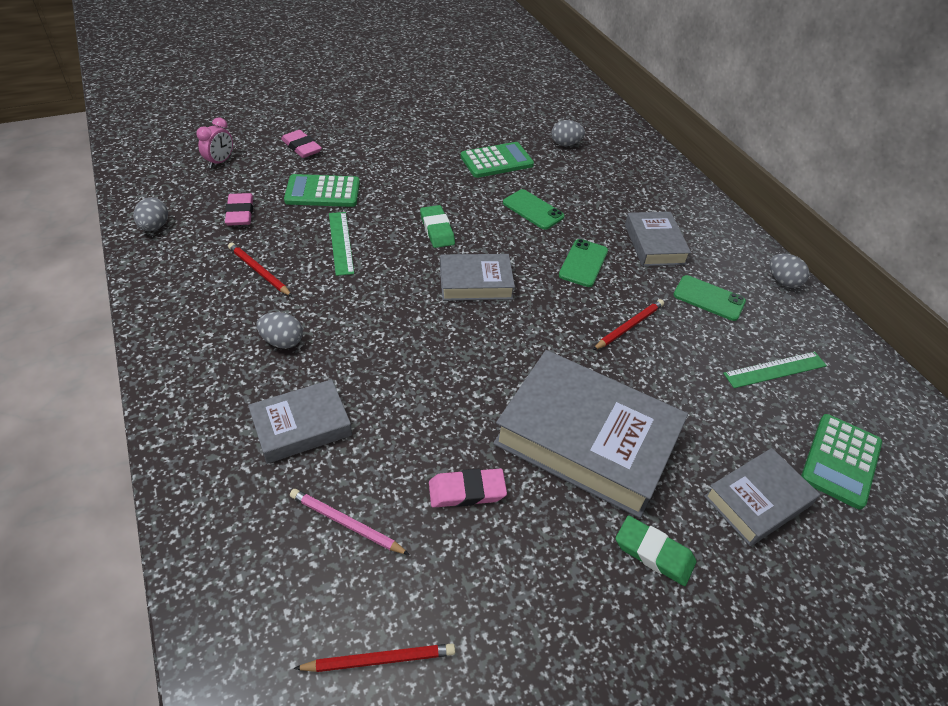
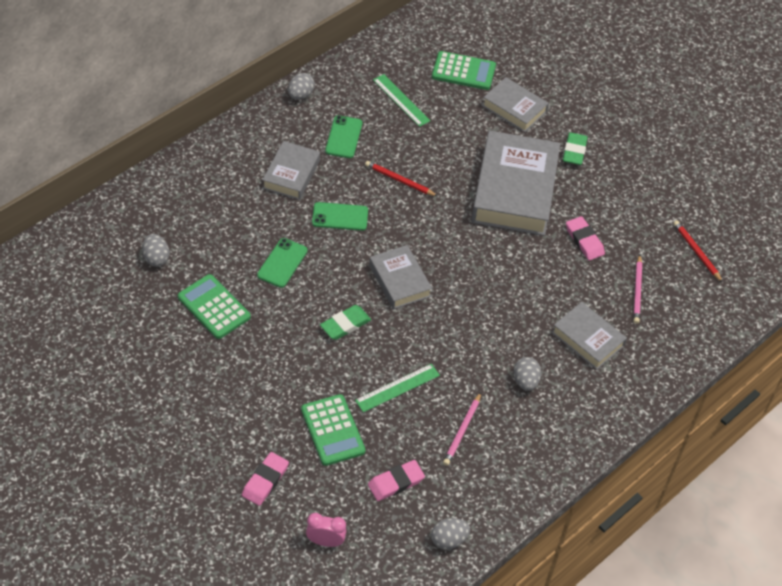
camera: 110 degrees left, 5 degrees up
red pencil [228,242,292,296] -> pink pencil [443,392,481,466]
grey book [625,212,691,266] -> grey book turned 45 degrees counterclockwise [263,141,320,200]

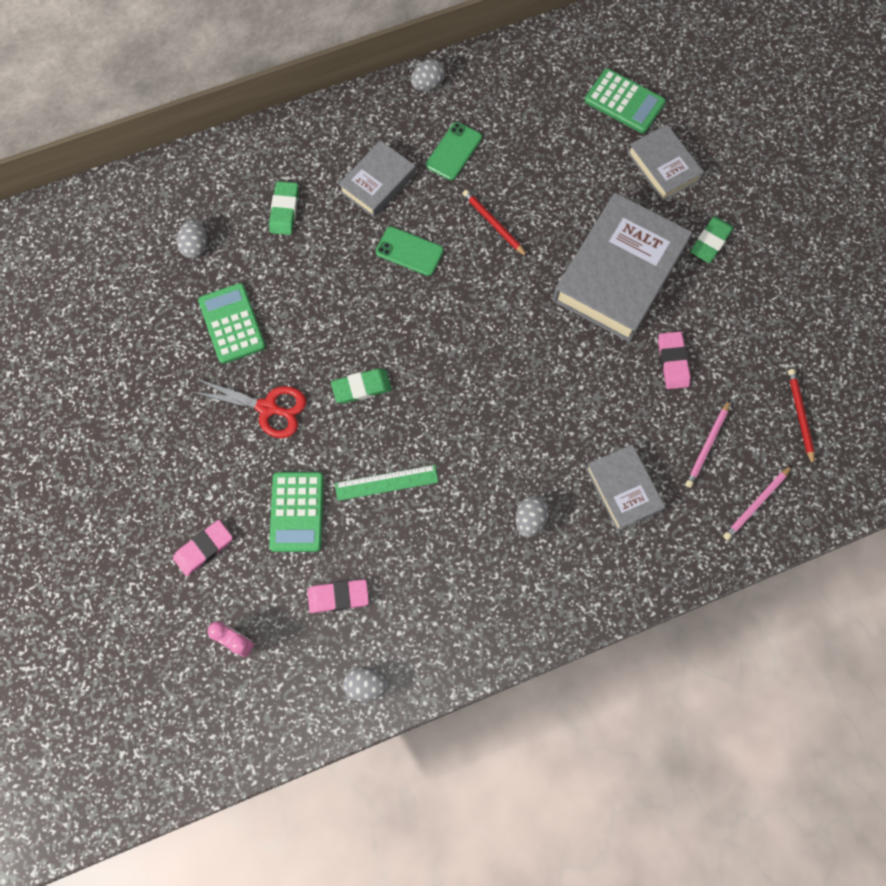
camera: 25 degrees right, 20 degrees up
green phone [257,238,308,288] -> none
grey book [369,245,432,309] -> none
green ruler [373,74,431,127] -> none
pink pencil [443,392,481,466] -> pink pencil moved to [723,465,792,540]
none -> red scissors [192,378,306,438]
none -> green eraser [269,181,299,235]

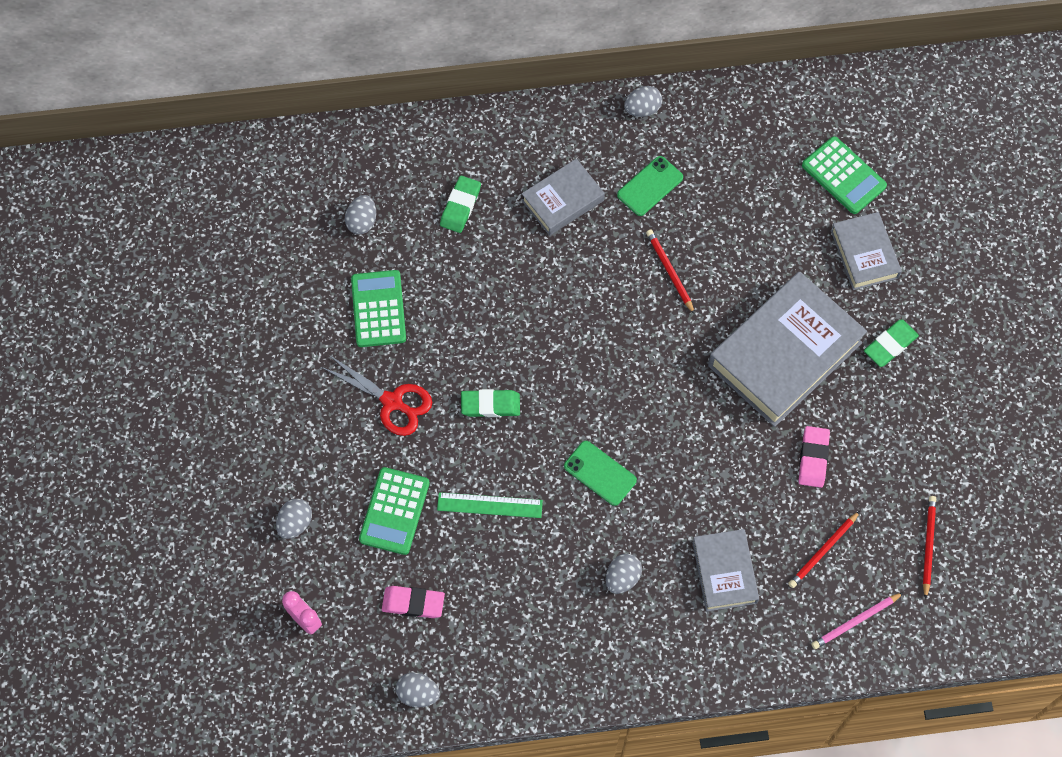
camera: 15 degrees right, 5 degrees down
pink eraser [173,520,233,576] -> grey egg [276,498,312,539]
green phone [376,227,444,276] -> green phone moved to [564,441,637,506]
pink pencil [685,400,730,488] -> red pencil [788,511,860,588]

